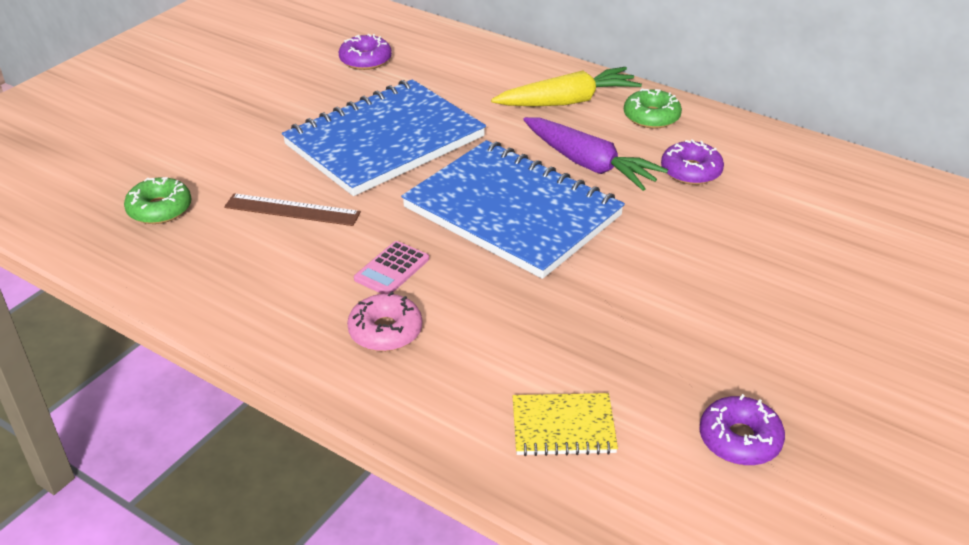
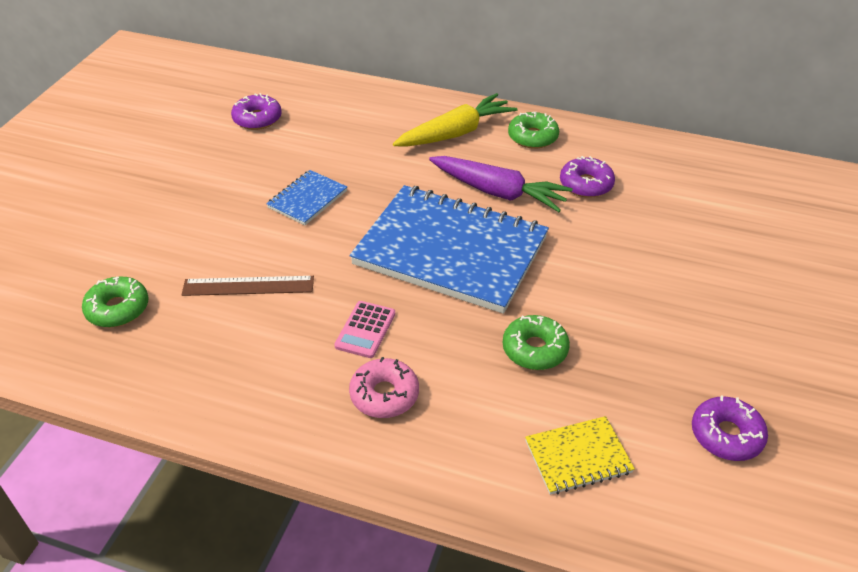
camera: 15 degrees left, 5 degrees up
blue notebook [282,79,486,196] -> blue notebook [266,170,347,225], size x0.44
none -> green donut [503,315,570,370]

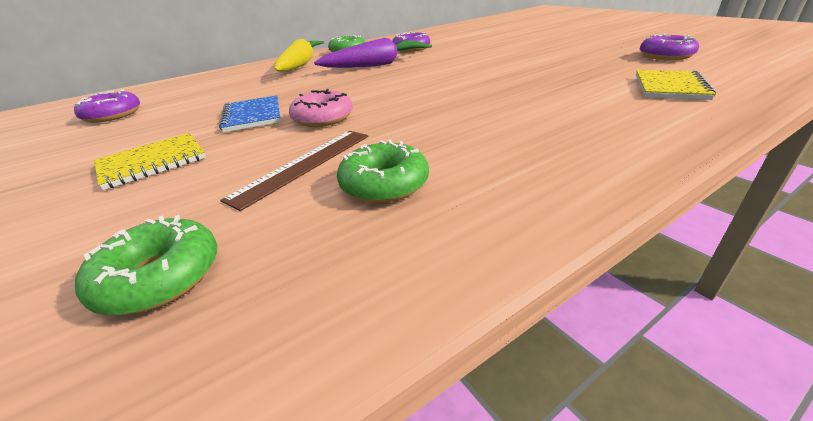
camera: 50 degrees left, 10 degrees down
pink calculator [334,301,395,358] -> none
pink donut [349,357,419,418] -> pink donut moved to [289,89,353,127]
blue notebook [350,185,549,314] -> none
green donut [503,315,570,370] -> green donut moved to [337,140,429,203]
none -> yellow notebook [94,133,206,190]

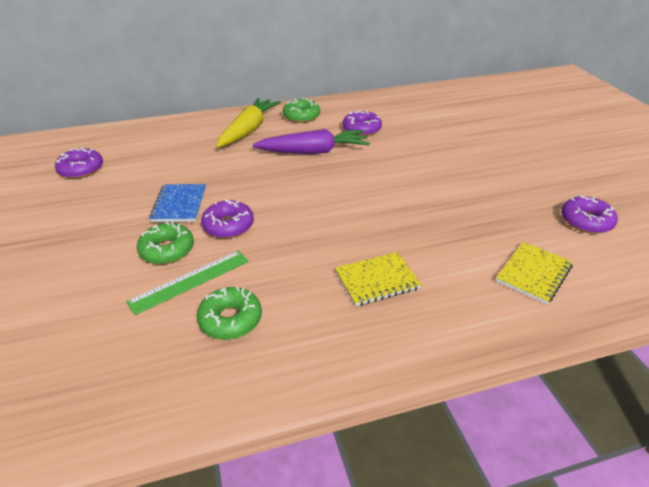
camera: 15 degrees right, 5 degrees up
green donut [75,215,217,315] -> green donut moved to [137,222,194,264]
yellow notebook [94,133,206,190] -> yellow notebook moved to [335,252,422,306]
brown ruler [220,131,368,211] -> green ruler [126,251,249,315]
pink donut [289,89,353,127] -> purple donut [201,199,254,238]

